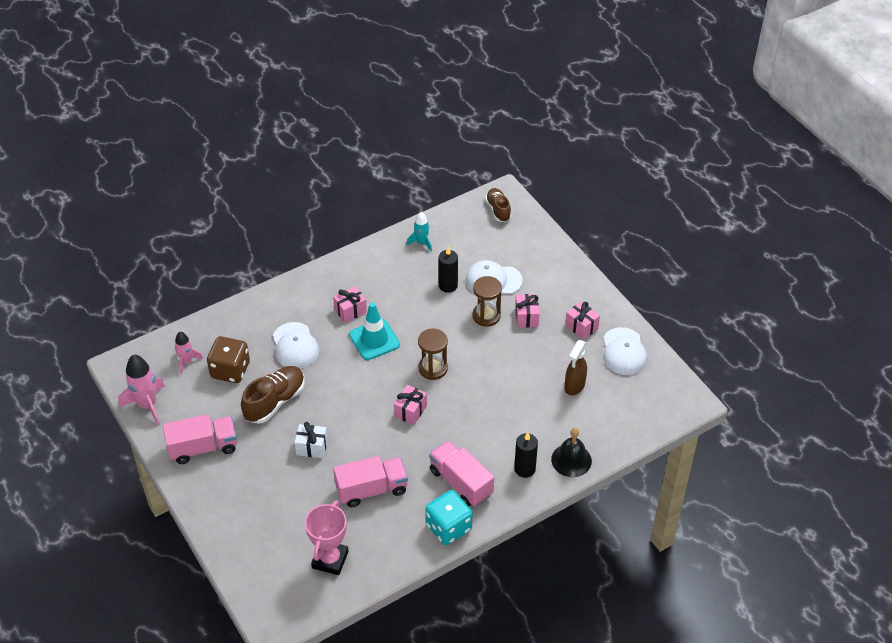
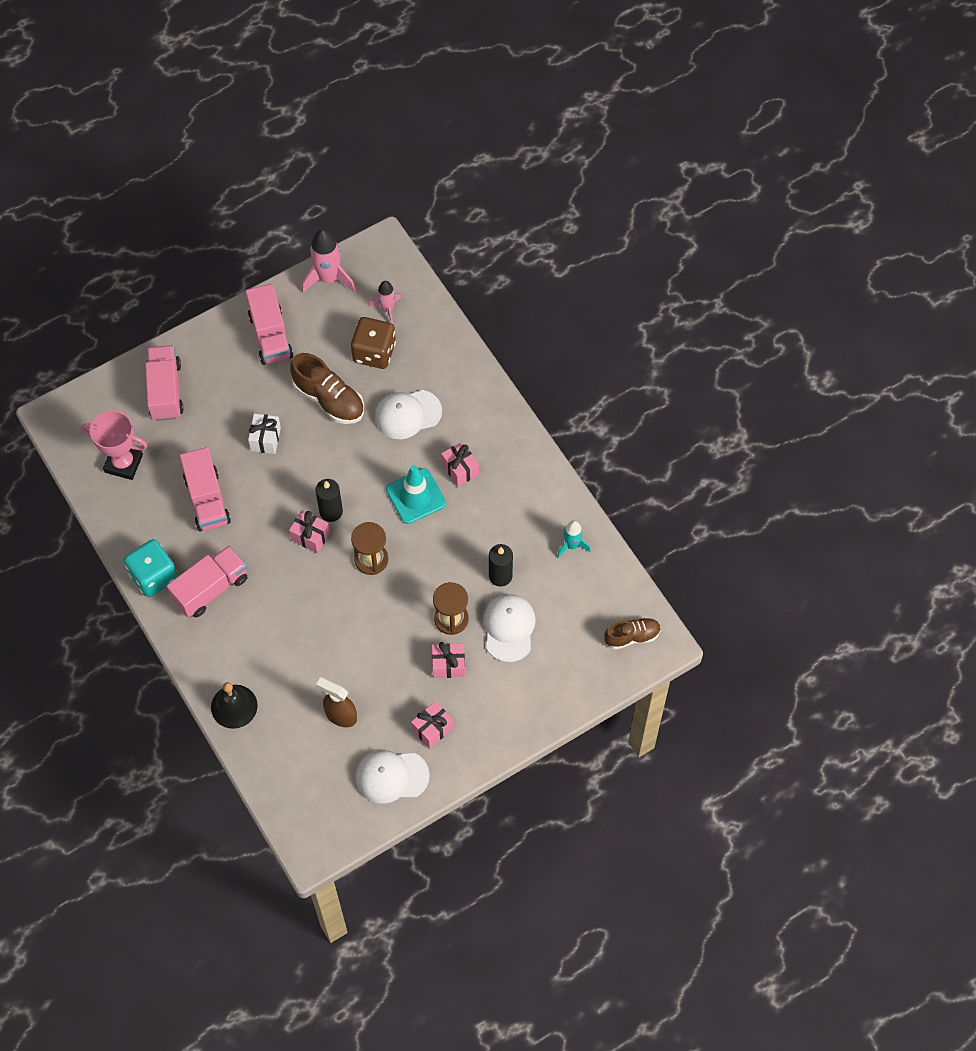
camera: 90 degrees right, 15 degrees up
black candle [514,432,538,478] -> black candle moved to [315,479,343,522]
none -> pink truck [145,345,184,421]

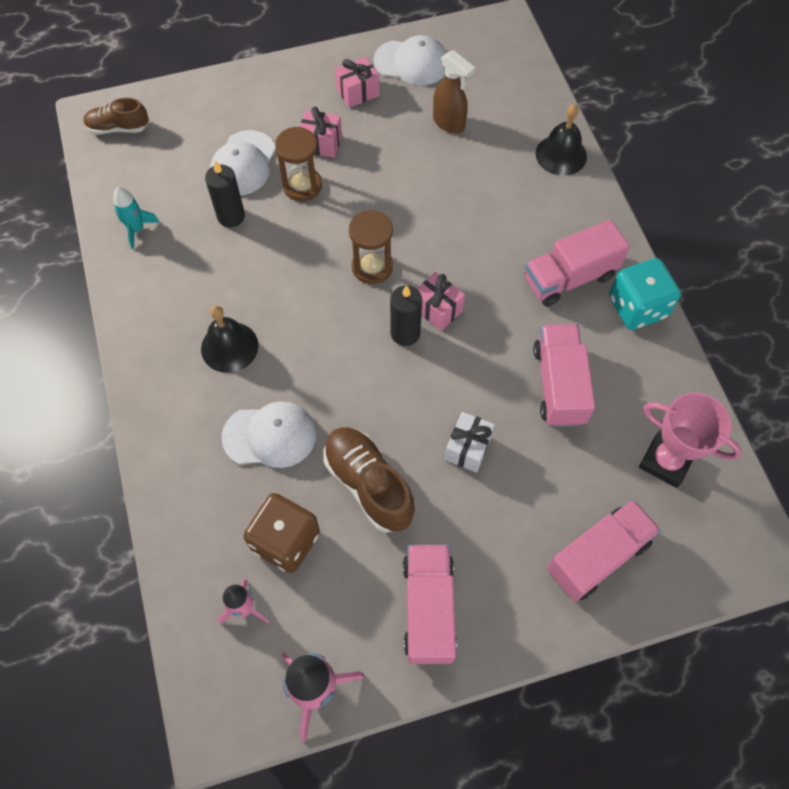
camera: 165 degrees left, 0 degrees up
pink truck [145,345,184,421] -> pink truck turned 135 degrees counterclockwise [547,499,661,602]
turquoise traffic cone [386,465,446,524] -> none
pink gift [441,441,479,487] -> black bell [201,306,258,373]

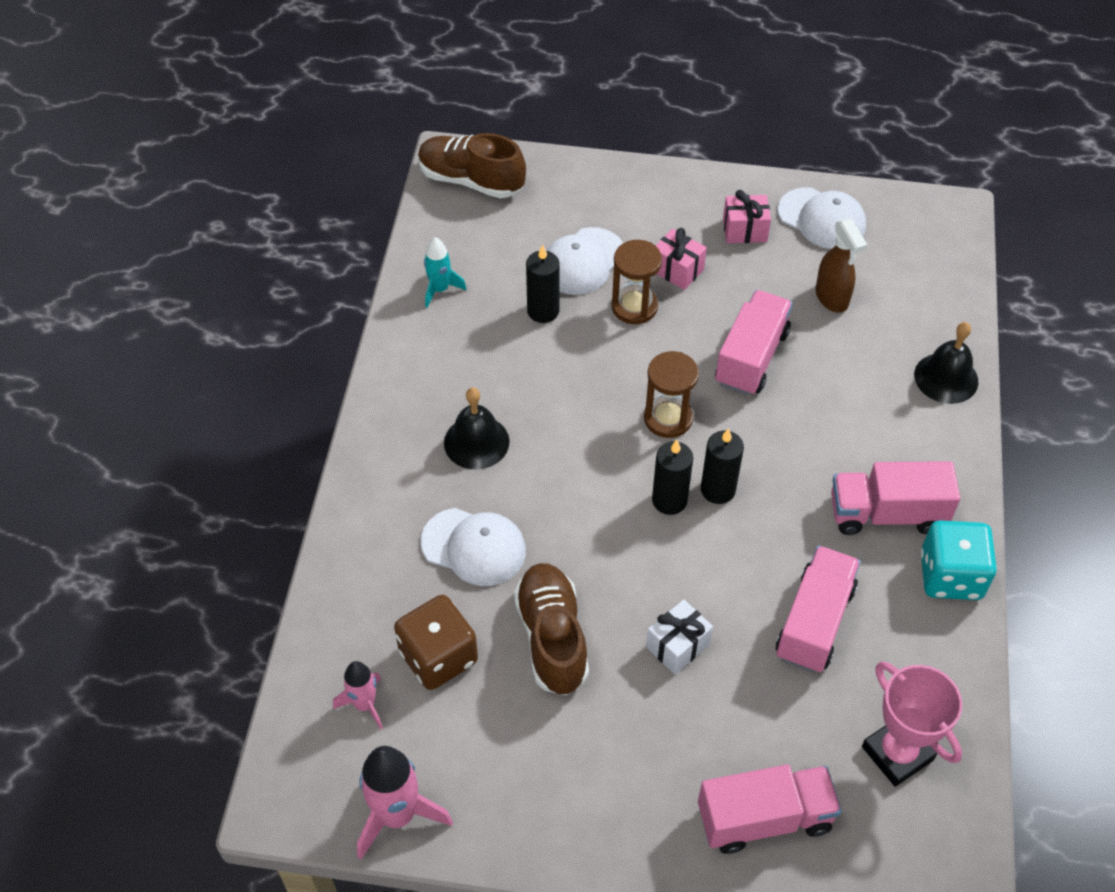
camera: 25 degrees right, 10 degrees down
brown shoe [83,98,149,134] -> brown shoe [418,133,526,198], size x1.57
pink truck [403,544,457,664] -> pink truck moved to [715,290,793,395]
pink gift [417,272,465,331] -> black candle [701,428,744,504]

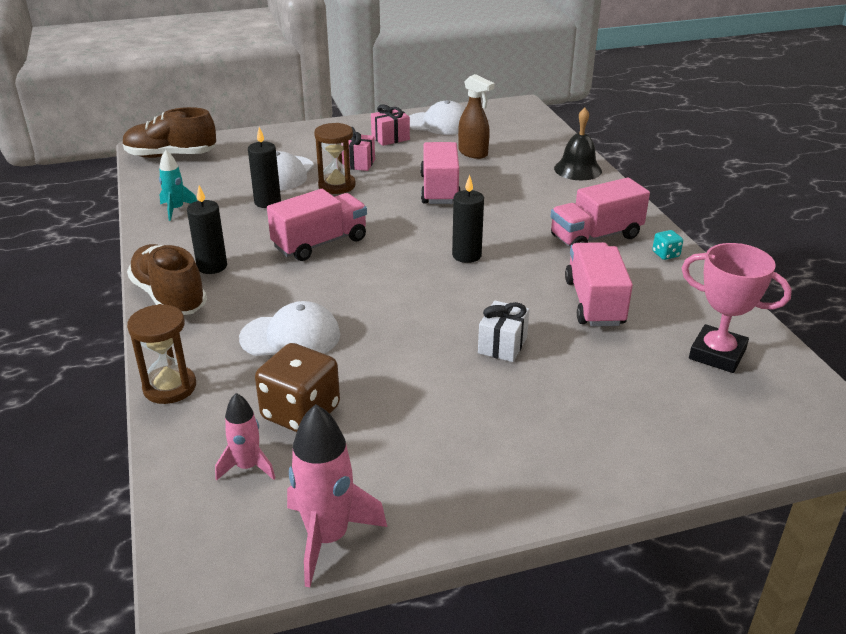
camera: 25 degrees left, 20 degrees down
black bell [444,387,509,470] -> none
brown shoe [514,563,589,695] -> brown shoe moved to [127,244,207,315]
brown hourglass [644,351,699,438] -> brown hourglass moved to [127,304,196,404]
black candle [652,440,693,515] -> black candle moved to [187,185,227,274]
pink truck [698,764,842,854] -> pink truck moved to [267,189,367,261]
turquoise dice [921,520,997,600] -> turquoise dice [652,230,683,260], size x0.45

